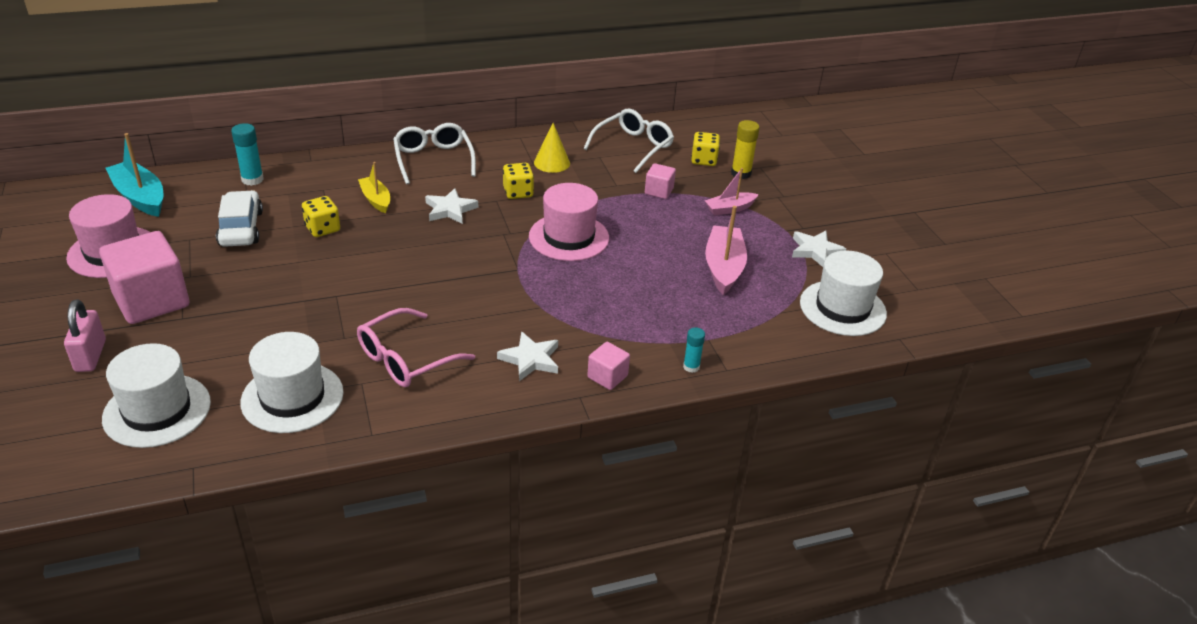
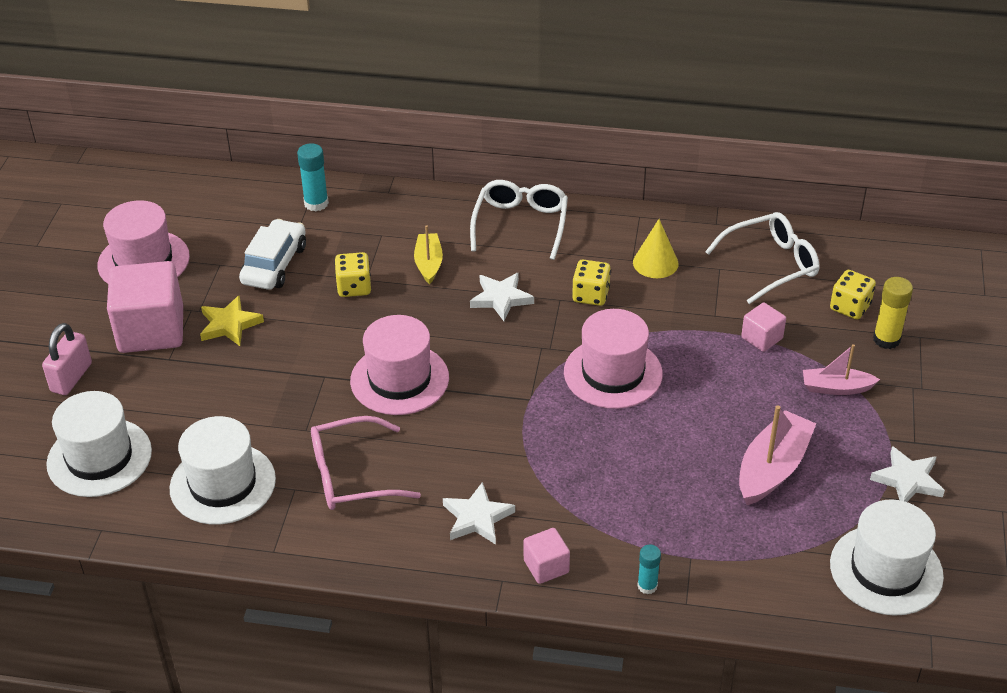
camera: 30 degrees right, 5 degrees up
turquoise boat [106,133,164,217] -> none
none -> yellow star [200,296,264,346]
none -> pink hat [350,315,449,415]

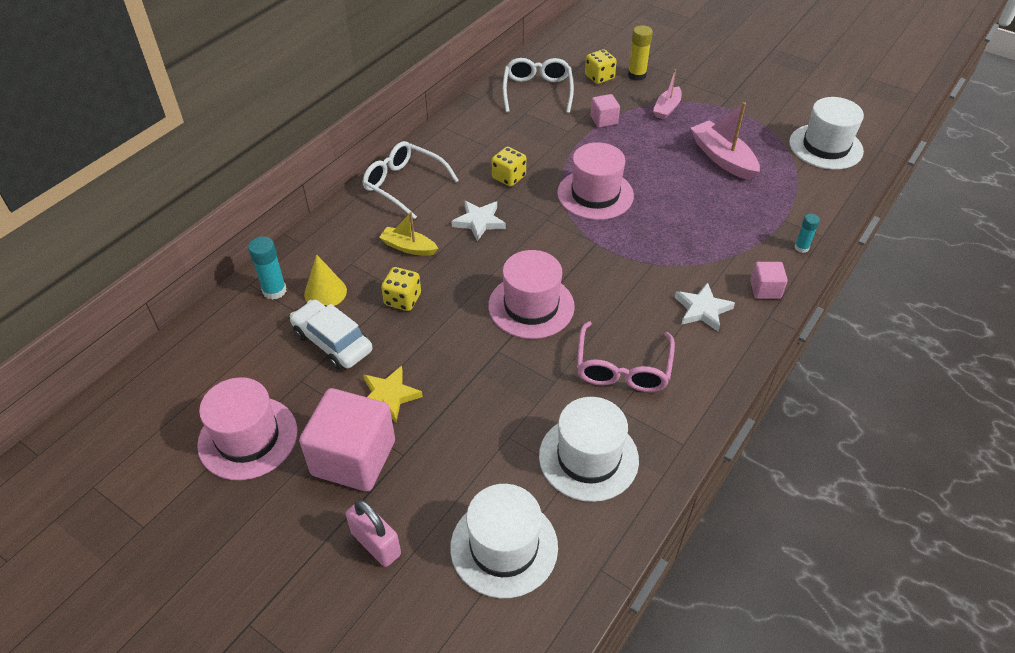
camera: 65 degrees left, 5 degrees up
yellow cone [633,219,679,278] -> yellow cone moved to [304,254,347,306]
white star [870,446,945,502] -> none

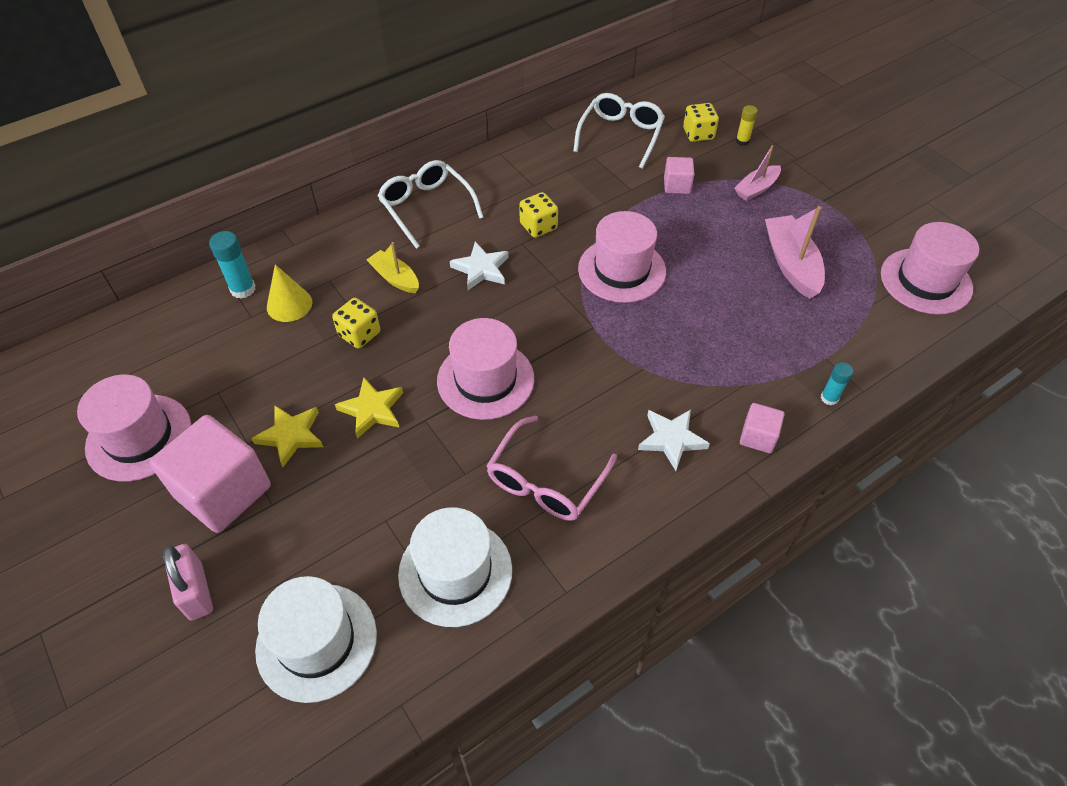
camera: 20 degrees right, 5 degrees up
white car [290,300,372,369] -> none
yellow glue stick [628,25,653,81] -> yellow glue stick [736,105,758,146], size x0.64
white hat [789,97,864,170] -> pink hat [881,222,979,314]
none -> yellow star [335,378,403,439]

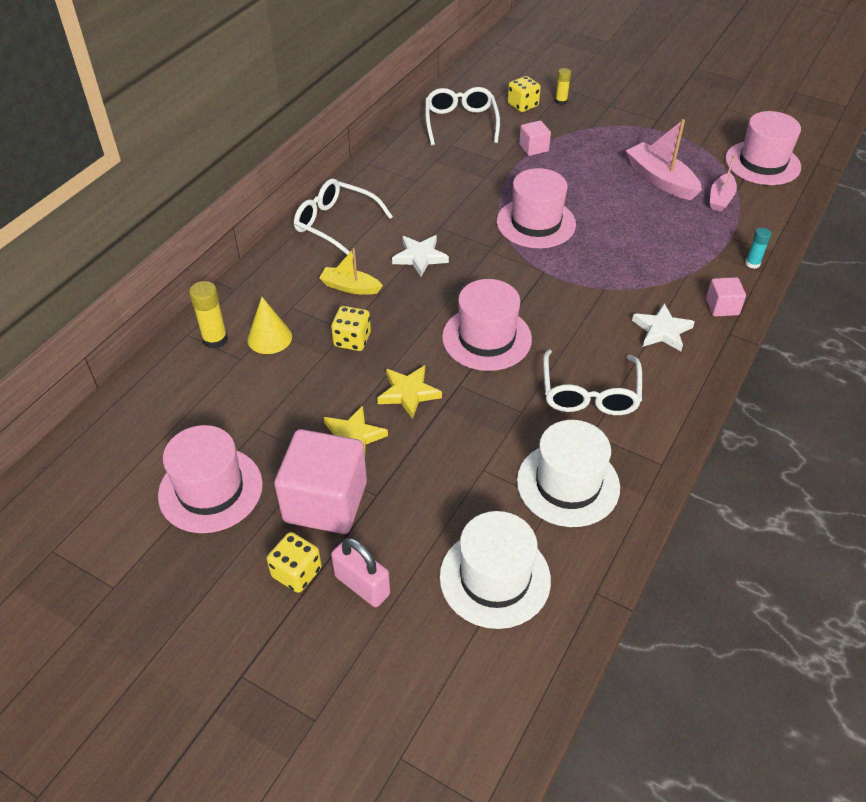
camera: 25 degrees left, 5 degrees down
turquoise glue stick [209,231,256,299] -> yellow glue stick [189,281,228,349]
pink glasses [487,415,617,521] -> white glasses [543,349,642,415]
yellow dice [519,192,558,238] -> yellow dice moved to [267,532,322,593]
pink boat [734,145,781,201] -> pink boat moved to [710,155,737,212]

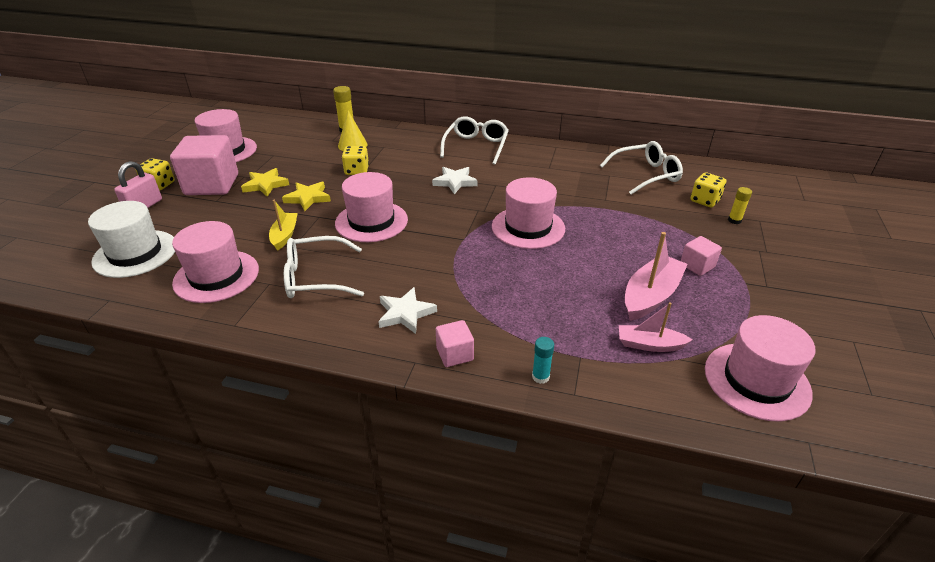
camera: 75 degrees right, 10 degrees down
yellow boat [319,248,383,295] -> yellow boat moved to [269,200,298,251]
white hat [517,420,620,527] -> pink hat [172,221,259,303]
pink cube [519,121,551,156] -> pink cube moved to [681,236,722,276]

